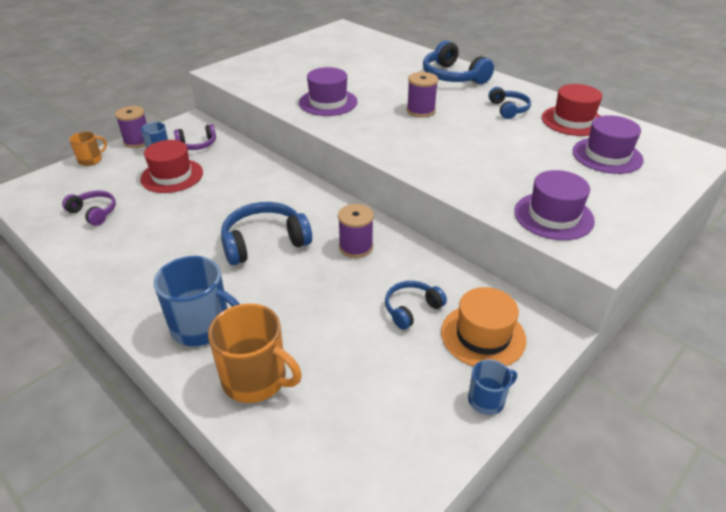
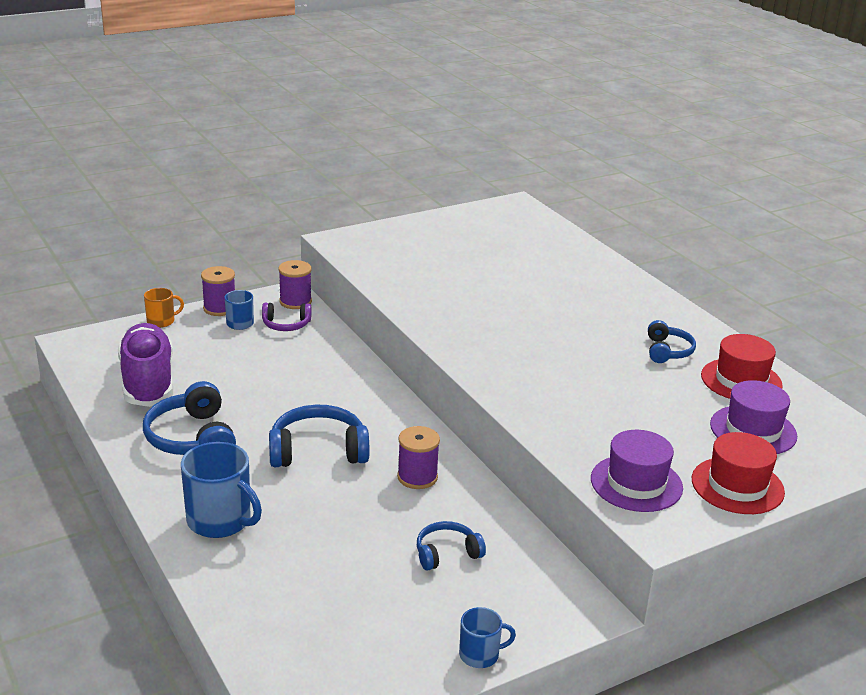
camera: 15 degrees right, 10 degrees down
purple headphones [62,190,116,226] -> purple shoe [118,323,173,407]
red hat [140,140,203,193] -> red hat moved to [692,432,785,514]
orange mug [208,303,302,403] -> none
purple hat [299,67,358,116] -> none
purple spool [407,72,438,117] -> purple spool moved to [279,260,312,309]
blue headphones [423,41,494,84] -> blue headphones moved to [143,381,236,455]
orange hat [441,287,526,366] -> none

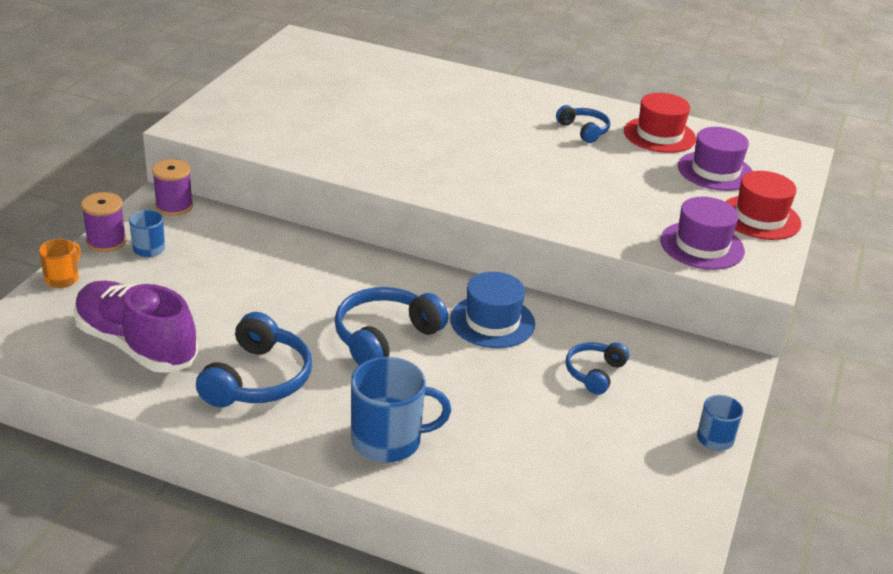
camera: 40 degrees left, 5 degrees up
blue headphones [143,381,236,455] -> blue headphones turned 105 degrees counterclockwise [196,312,312,407]
purple headphones [262,303,312,331] -> none
purple spool [397,426,440,489] -> blue hat [450,272,535,348]

